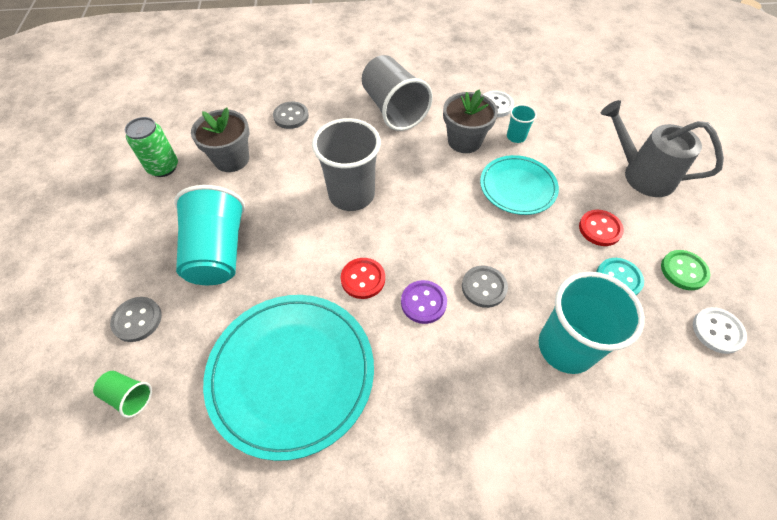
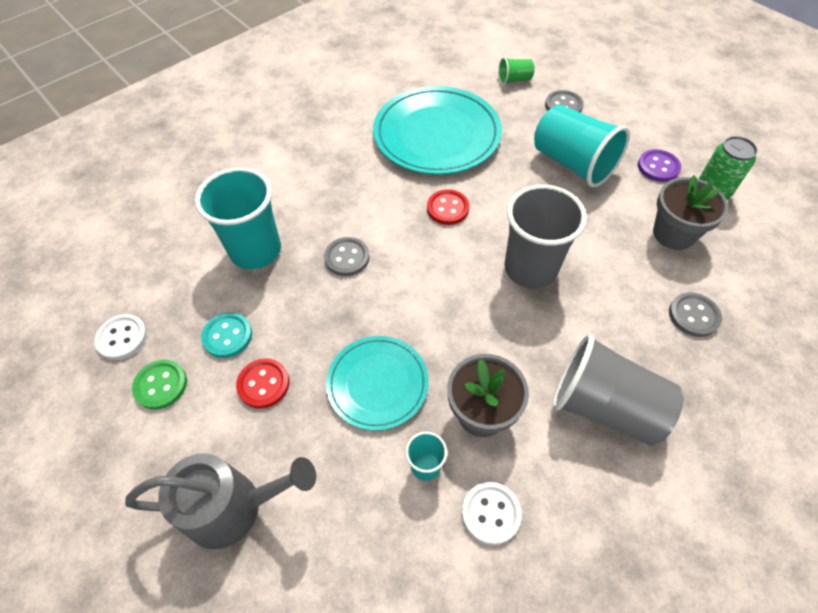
camera: 145 degrees right, 0 degrees up
purple button [401,280,447,324] -> purple button moved to [638,149,681,182]

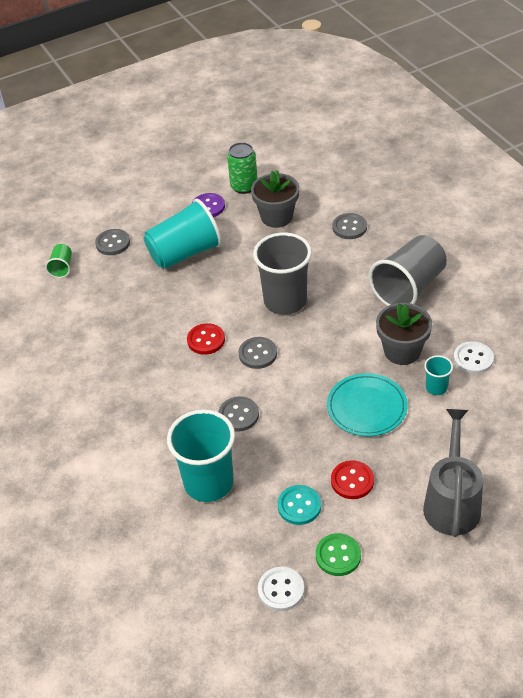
camera: 75 degrees left, 10 degrees down
turquoise plate [373,86,502,175] -> none
none -> grey button [239,337,277,369]

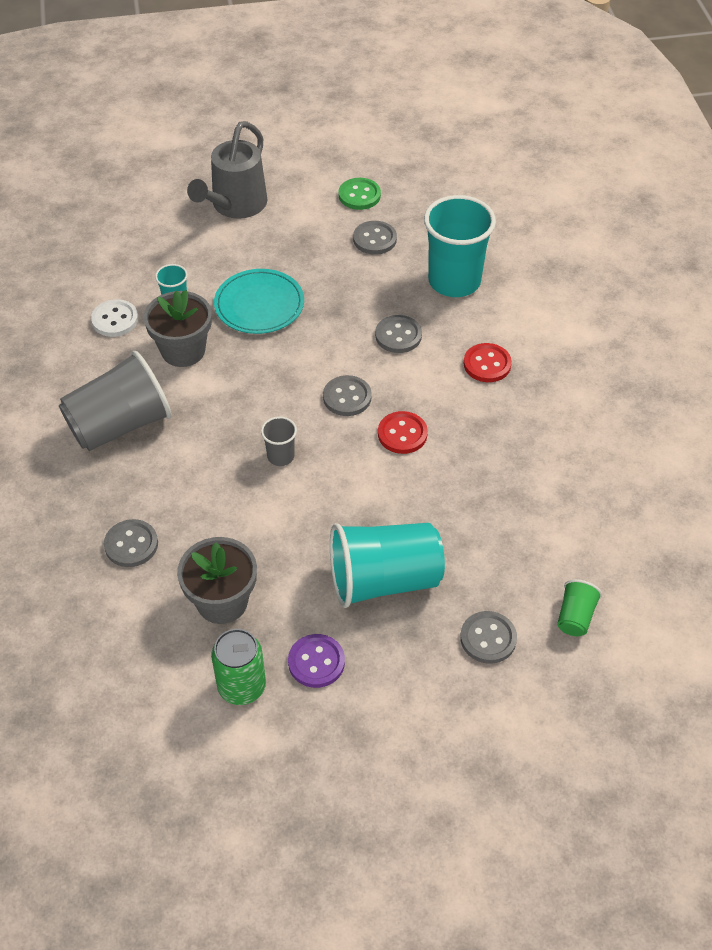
camera: 165 degrees left, 5 degrees up
grey cup [253,232,312,315] -> grey cup [261,416,297,466], size x0.46
white button [258,567,304,611] -> none
turquoise button [277,485,321,525] -> grey button [353,221,397,255]
red button [331,460,374,499] -> red button moved to [464,343,512,382]

